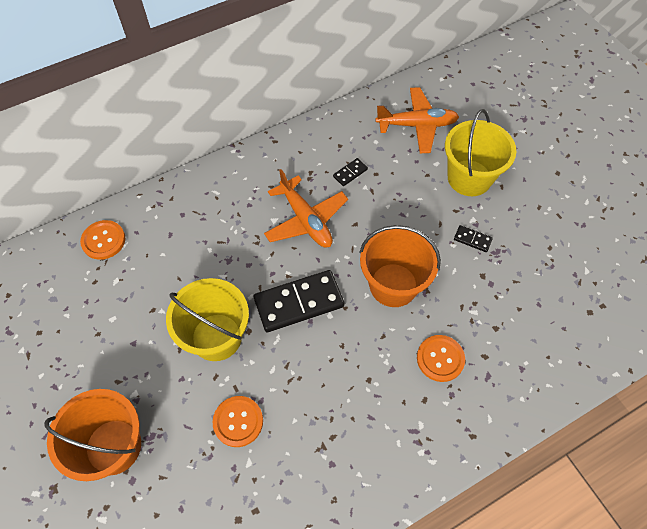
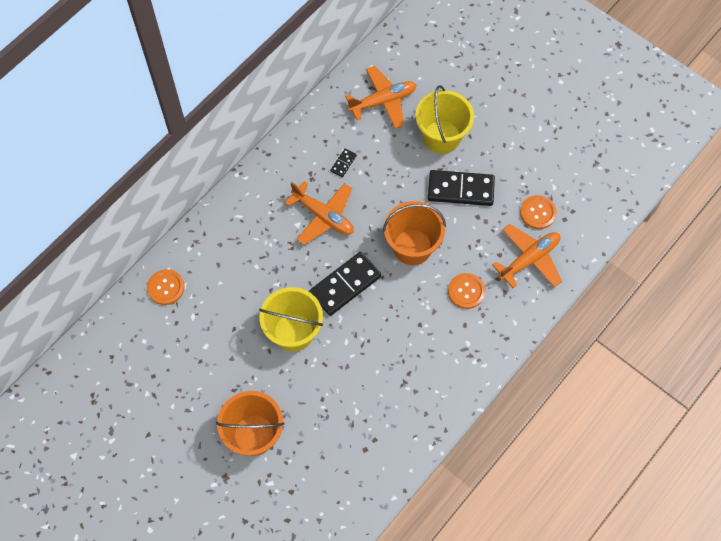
camera: 20 degrees left, 5 degrees up
orange button [213,396,263,447] -> orange button moved to [520,195,557,229]
black domino [454,225,493,252] -> black domino [428,170,495,206], size x2.24
none -> orange plane [492,224,562,288]

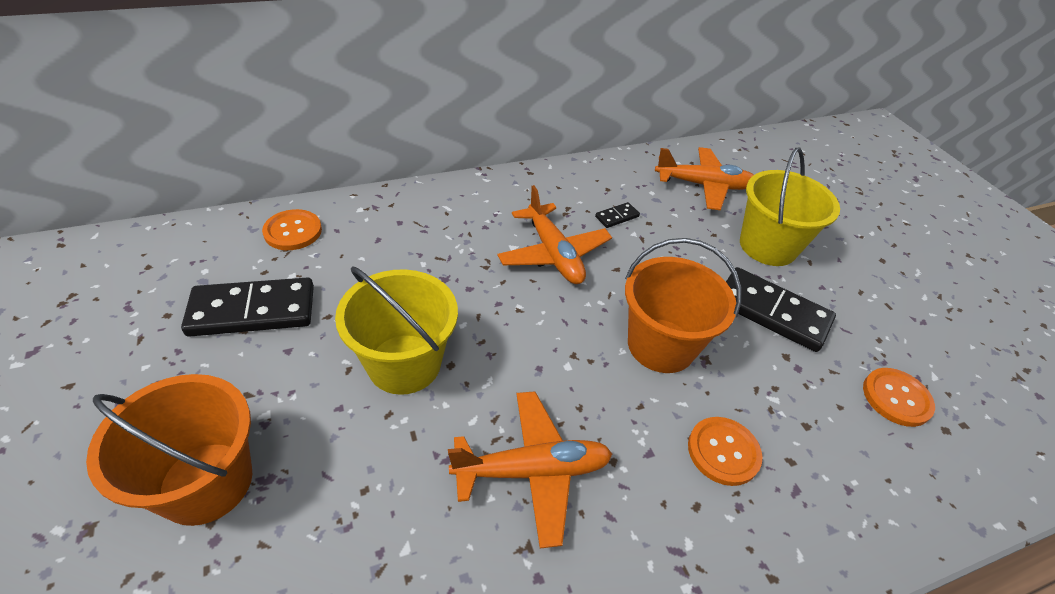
camera: 25 degrees right, 20 degrees down
black domino [309,252,381,316] -> black domino moved to [181,277,314,337]
orange plane [492,224,562,288] -> orange plane moved to [448,391,612,549]

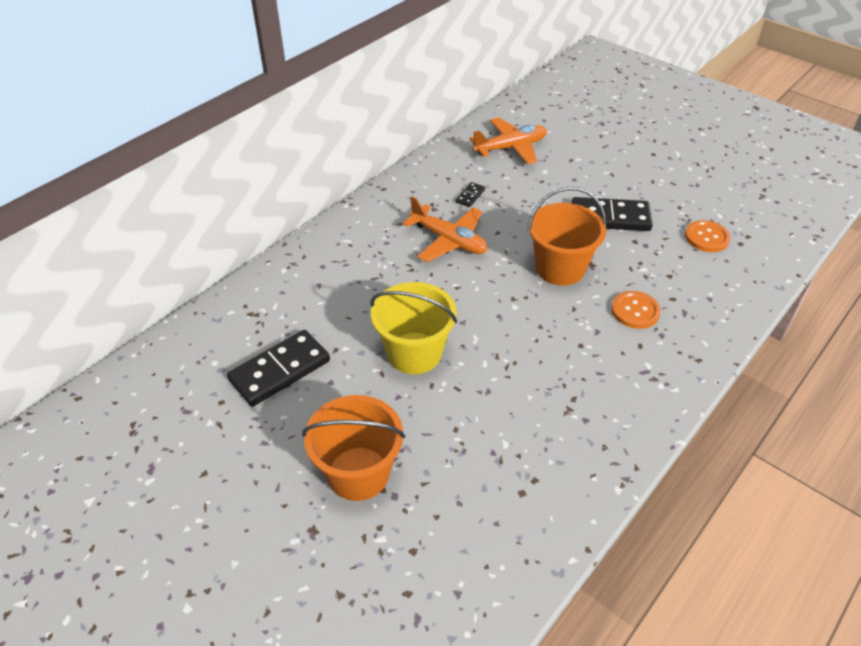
camera: 25 degrees left, 0 degrees up
orange button [262,209,322,250] -> none
orange plane [448,391,612,549] -> none
yellow bucket [740,148,840,266] -> none

